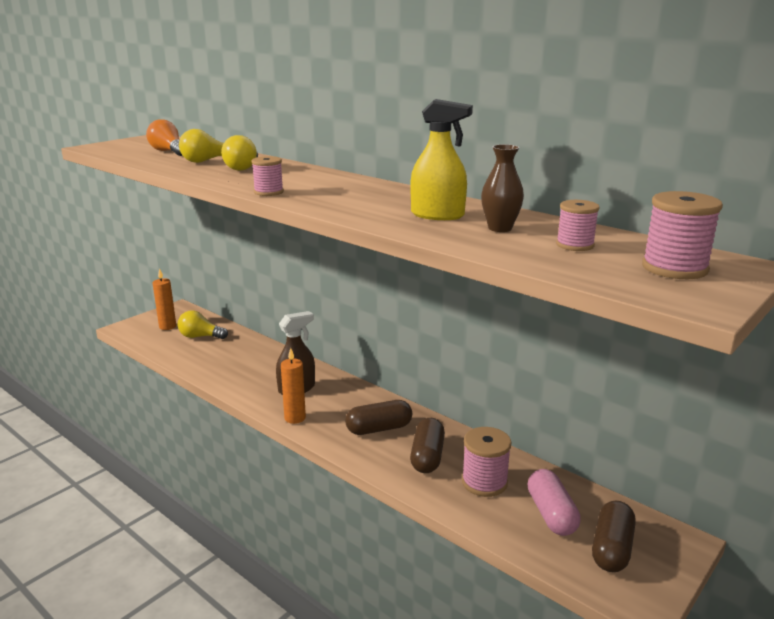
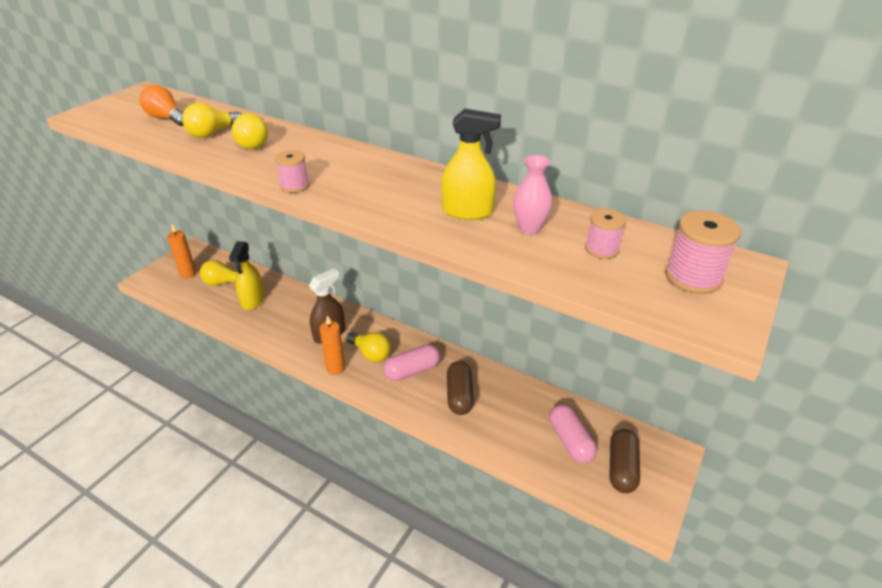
camera: 10 degrees left, 15 degrees up
brown capsule [345,400,412,435] -> pink capsule [383,344,440,381]
pink spool [462,427,511,497] -> none
brown vase [481,144,524,232] -> pink vase [513,155,553,235]
none -> yellow spray bottle [229,241,265,310]
none -> yellow light bulb [347,332,391,362]

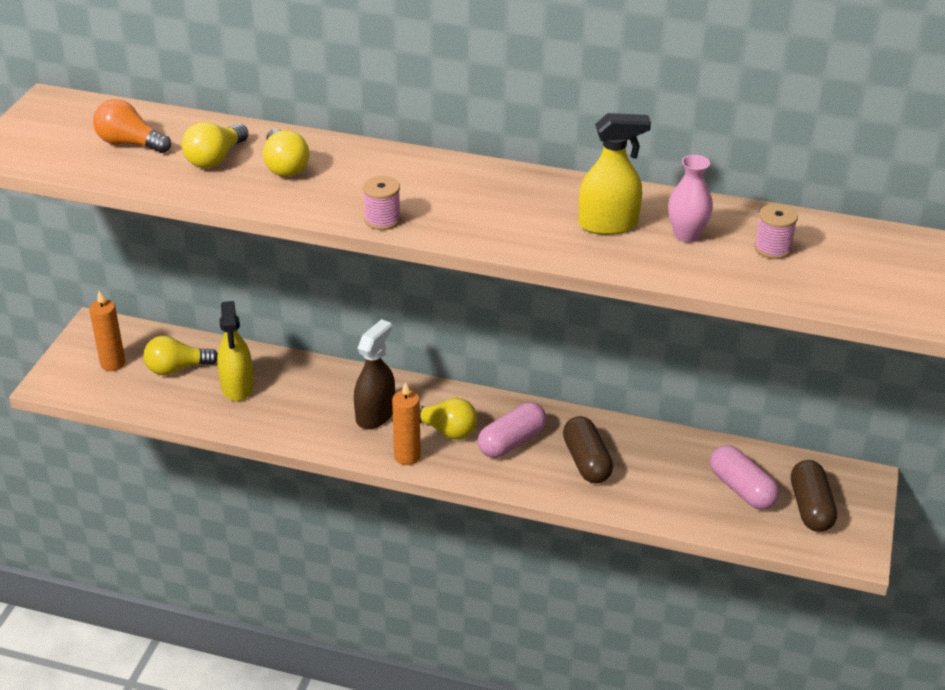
camera: 15 degrees left, 0 degrees up
pink spool [665,210,741,294] -> none

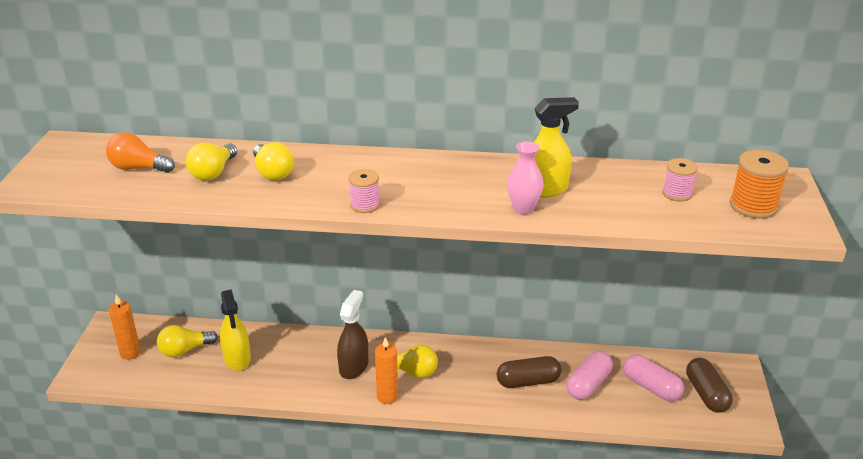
camera: 10 degrees left, 5 degrees down
pink capsule [478,402,546,458] -> pink capsule moved to [567,351,613,400]
brown capsule [563,416,613,483] -> brown capsule turned 75 degrees counterclockwise [497,356,561,388]
pink vase [668,155,713,243] -> pink vase moved to [507,142,544,214]
none -> orange spool [730,150,789,219]

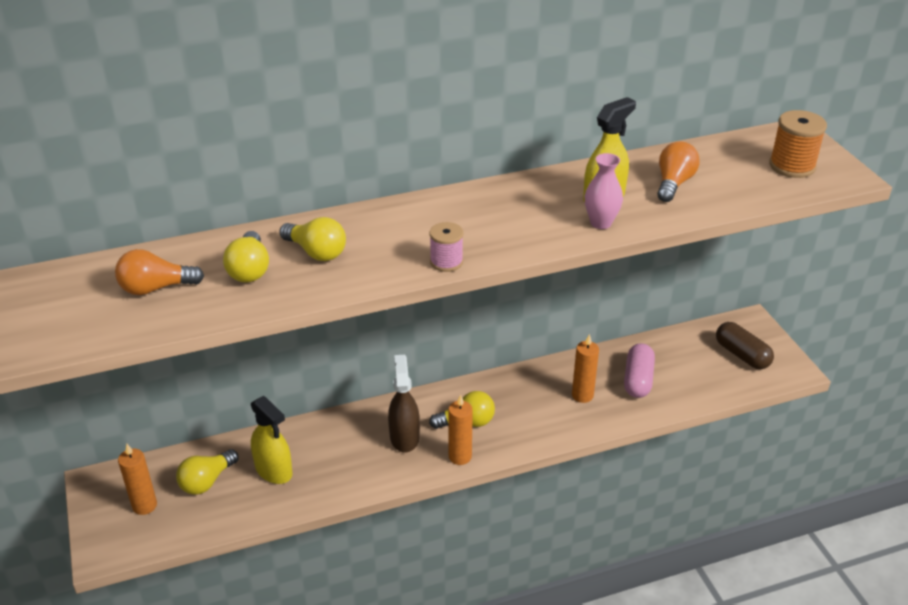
camera: 25 degrees left, 5 degrees up
brown capsule [497,356,561,388] -> orange candle [572,334,599,403]
pink capsule [623,354,684,401] -> none
pink spool [662,158,698,202] -> none
none -> orange light bulb [657,141,700,202]

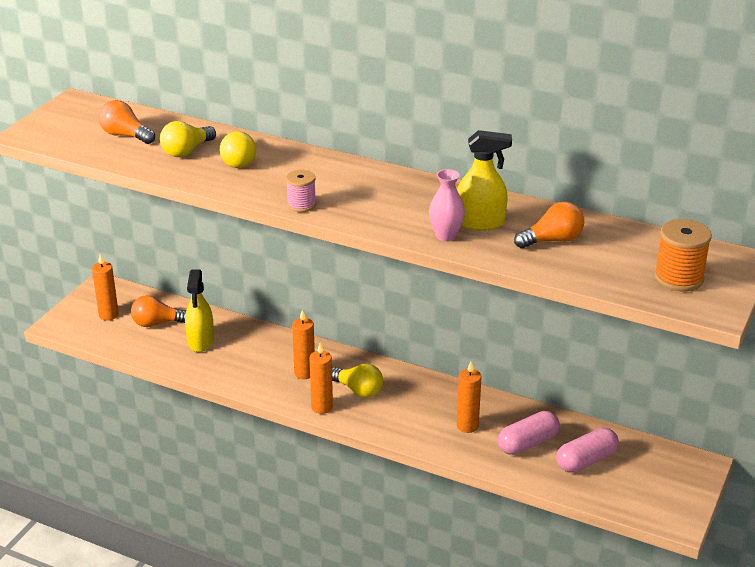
camera: 45 degrees right, 5 degrees down
yellow light bulb [176,449,238,495] -> orange light bulb [131,295,186,327]
brown spray bottle [388,355,420,453] -> orange candle [292,310,315,379]
brown capsule [716,322,774,369] -> none
none -> pink capsule [556,428,619,473]

